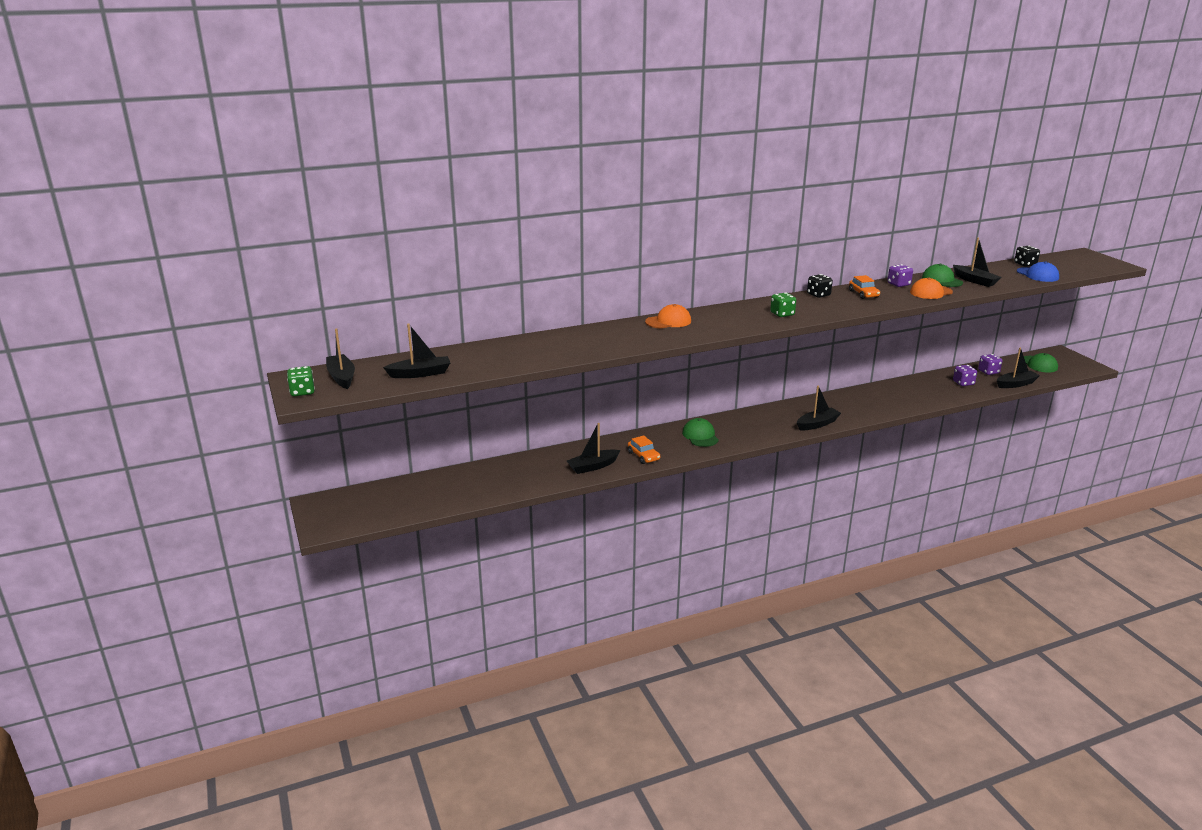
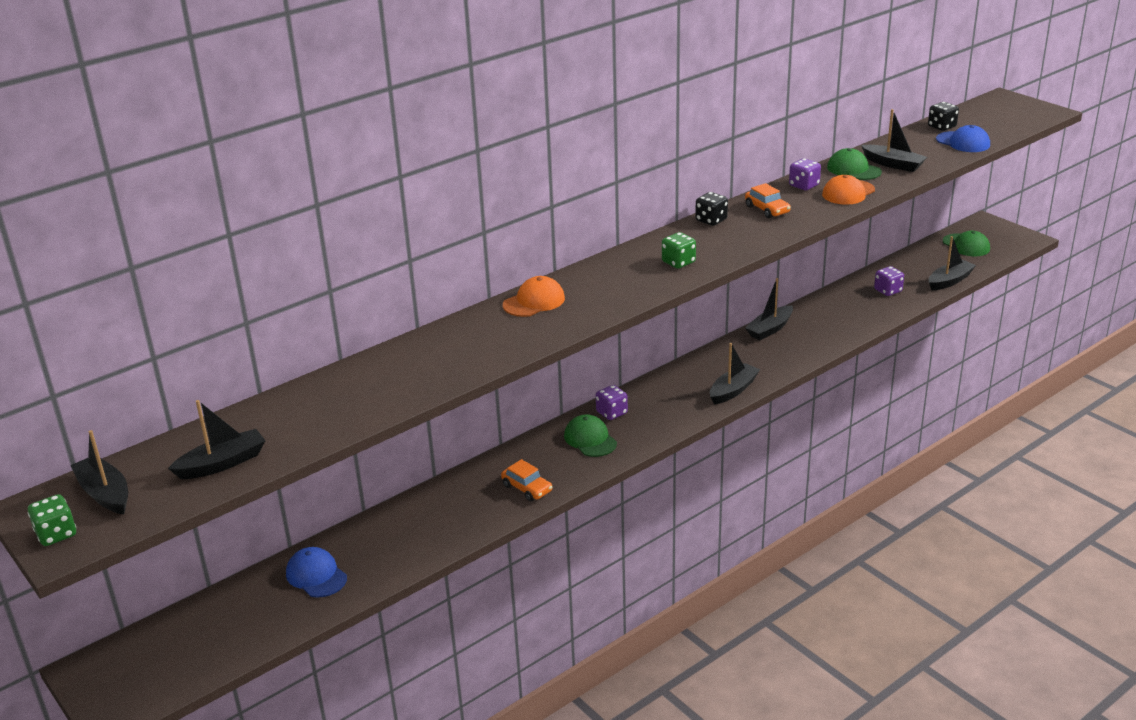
camera: 15 degrees left, 5 degrees up
black boat [567,423,620,474] -> black boat moved to [745,278,793,340]
purple dice [978,354,1002,375] -> purple dice moved to [596,385,628,420]
none -> blue cap [286,547,347,598]

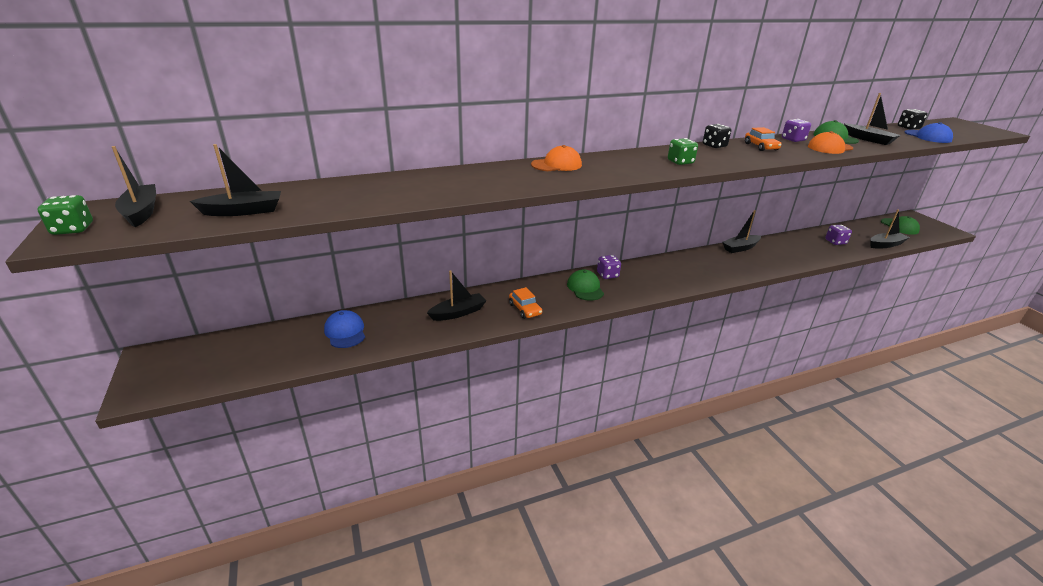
camera: 15 degrees right, 0 degrees up
black boat [710,343,760,405] -> black boat moved to [427,270,486,321]

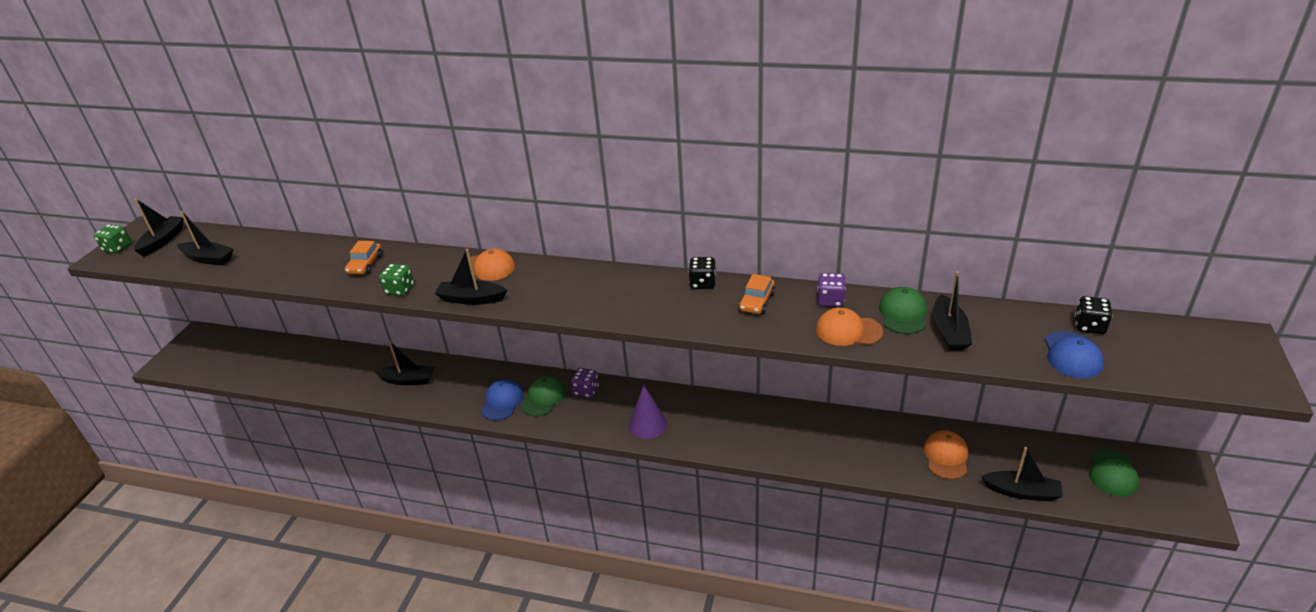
camera: 40 degrees right, 5 degrees up
blue cap [324,310,365,348] -> blue cap moved to [481,379,524,421]
orange car [509,287,542,319] -> orange car moved to [345,241,382,274]
green dice [668,138,698,165] -> green dice moved to [379,264,414,296]
black boat [722,210,761,253] -> black boat moved to [434,249,507,305]
purple dice [825,225,852,245] -> orange cap [924,430,968,479]
none -> purple cone [629,385,667,439]

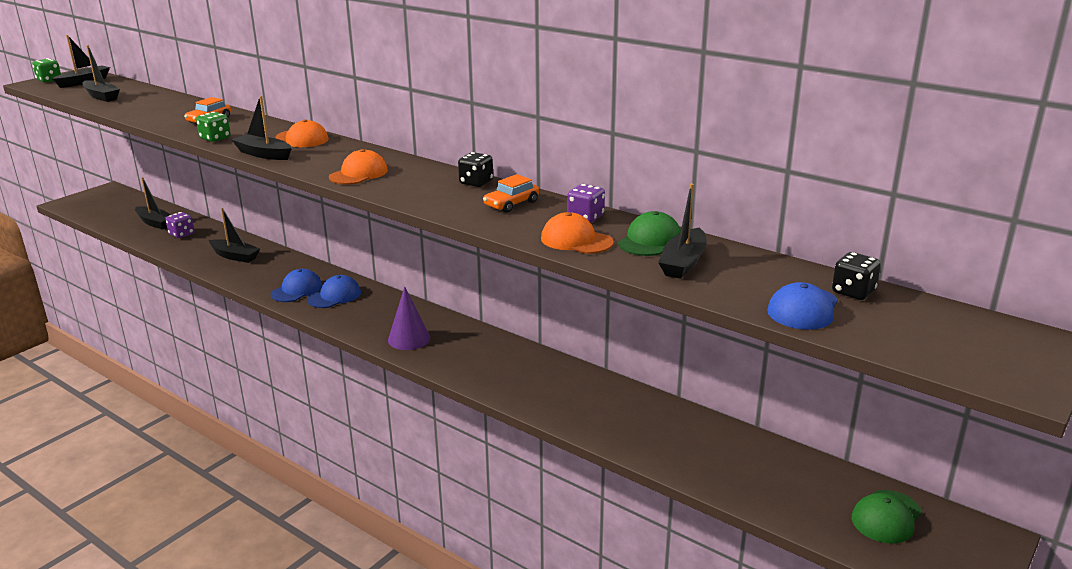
camera: 20 degrees right, 10 degrees down
green cap [521,375,566,416] -> blue cap [307,275,361,308]
purple dice [571,368,599,398] -> purple dice moved to [165,212,194,238]
orange cap [924,430,968,479] -> orange cap moved to [329,149,388,185]
black boat [981,447,1063,501] -> black boat moved to [135,177,170,230]

